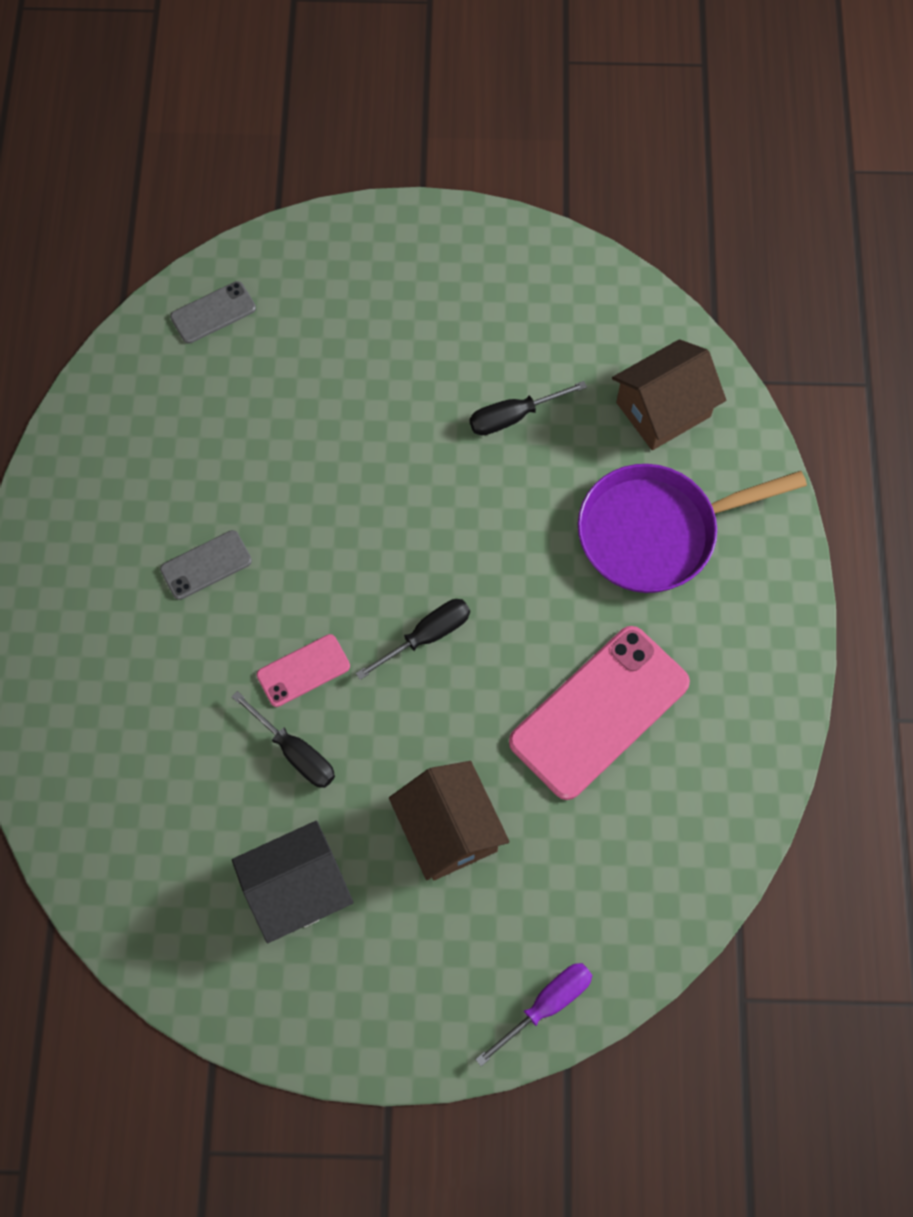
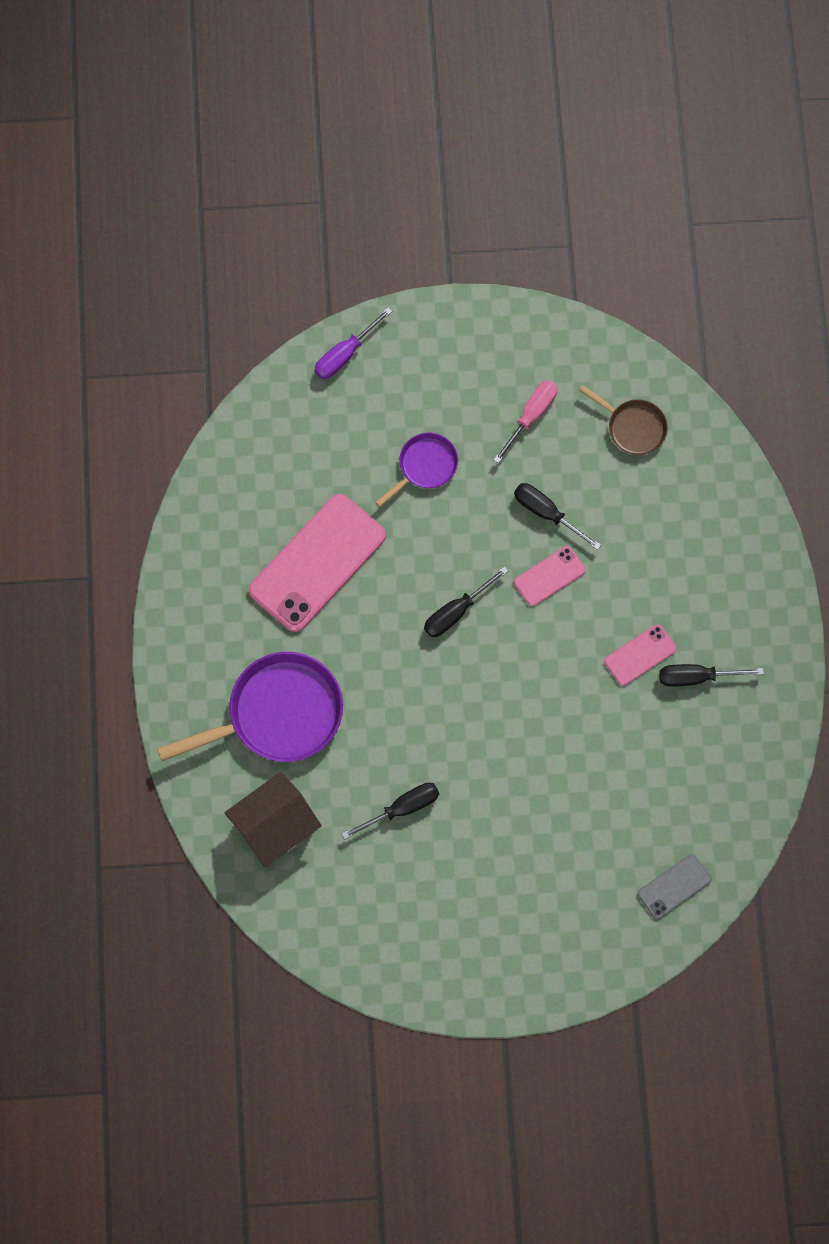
camera: 175 degrees right, 5 degrees up
grey phone [160,530,252,600] -> pink phone [604,624,677,686]
black house [232,821,353,943] -> pink screwdriver [493,380,557,464]
brown house [389,761,510,880] -> purple pan [375,433,458,507]
none -> brown pan [579,385,668,455]
none -> black screwdriver [659,664,764,687]

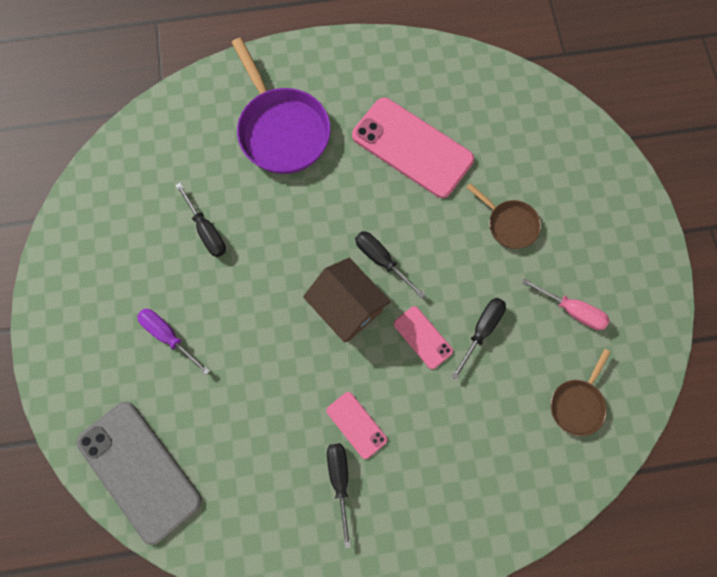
camera: 85 degrees right, 0 degrees up
brown house [224,772,322,867] -> brown house moved to [303,258,391,343]
purple screwdriver [315,307,392,379] -> purple screwdriver moved to [137,309,210,375]
purple pan [375,433,458,507] -> brown pan [466,183,541,249]
grey phone [638,854,711,919] -> grey phone [77,402,202,545], size x2.05

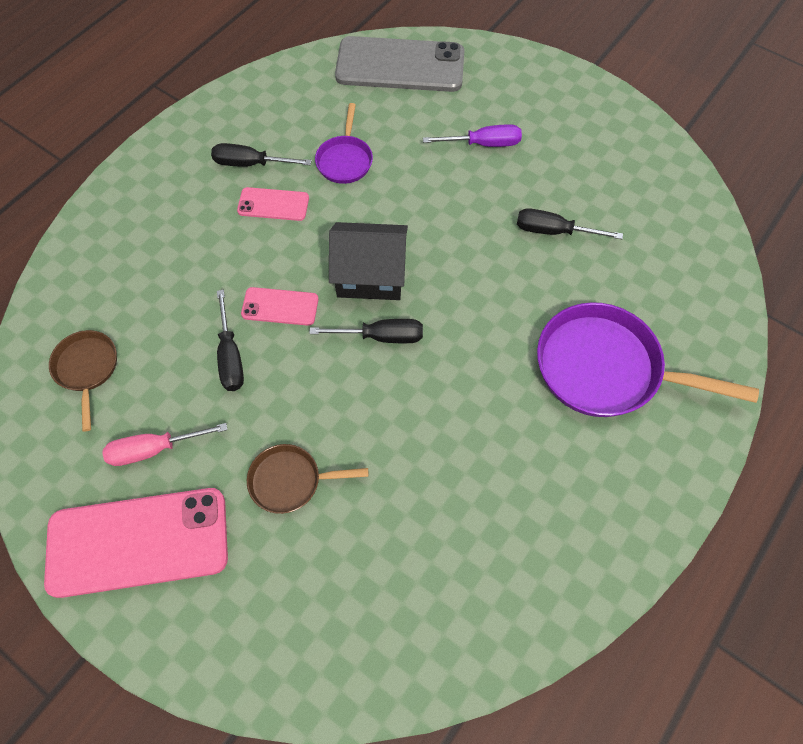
camera: 135 degrees right, 10 degrees down
brown house [303,258,391,343] -> black house [329,222,408,300]
black screwdriver [327,443,351,548] -> black screwdriver turned 150 degrees clockwise [211,143,312,167]
pink phone [352,98,474,198] -> pink phone moved to [44,488,228,598]
none -> purple pan [315,103,373,184]

